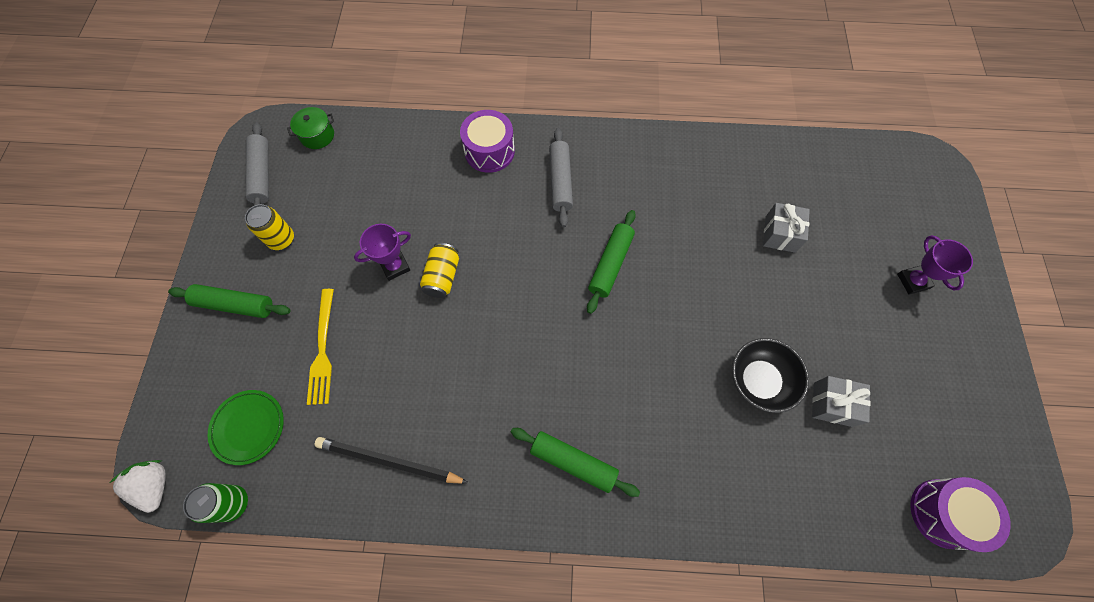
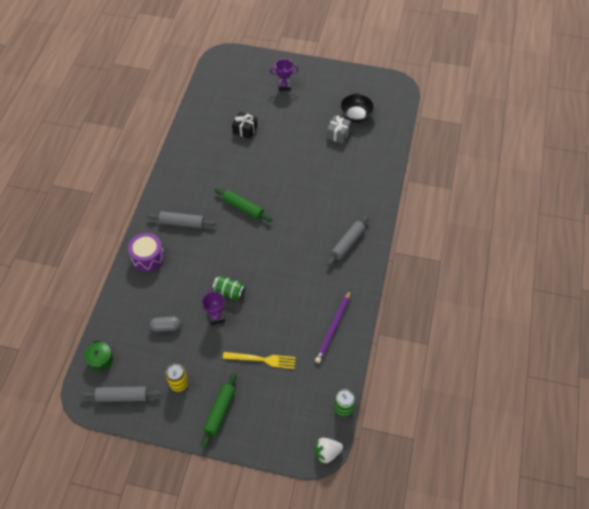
camera: 80 degrees left, 10 degrees down
green plate [208,390,284,465] -> none
black pencil [315,437,469,484] -> purple pencil [315,290,351,363]
yellow can [420,243,459,298] -> green can [212,276,246,300]
green rolling pin [511,428,640,497] -> grey rolling pin [327,216,369,266]
black bowl [732,338,809,413] -> black bowl moved to [339,93,375,123]
grey gift [763,203,810,253] -> black gift [232,111,257,139]
purple drum [910,477,1011,552] -> none
none -> grey capsule [150,316,181,332]

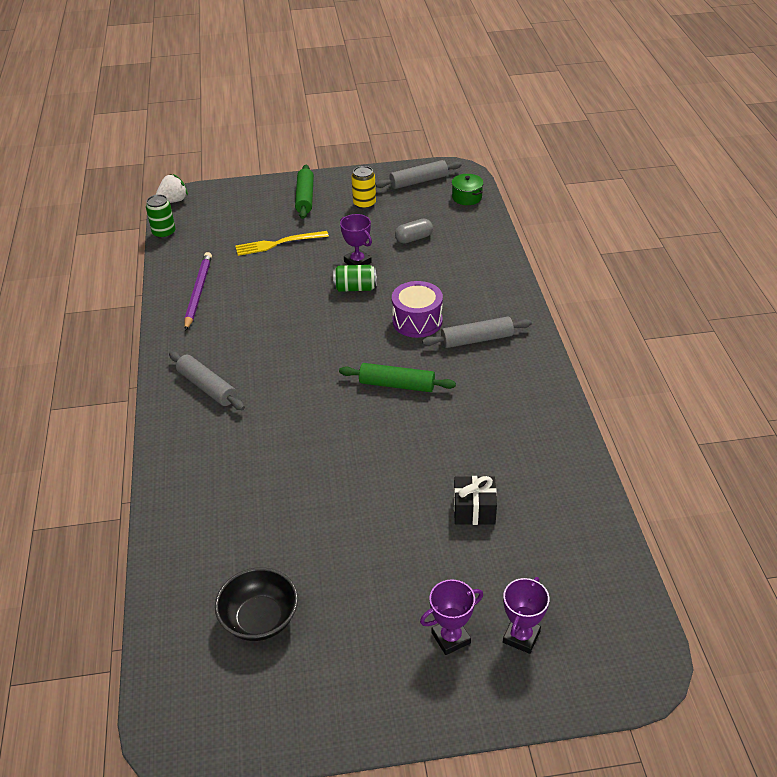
camera: 160 degrees right, 15 degrees down
purple drum [128,233,165,272] -> purple drum moved to [392,281,443,338]
grey gift [327,115,351,144] -> none
grey rolling pin [327,216,369,266] -> grey rolling pin turned 60 degrees counterclockwise [169,351,245,410]
none -> purple trophy [503,577,549,654]

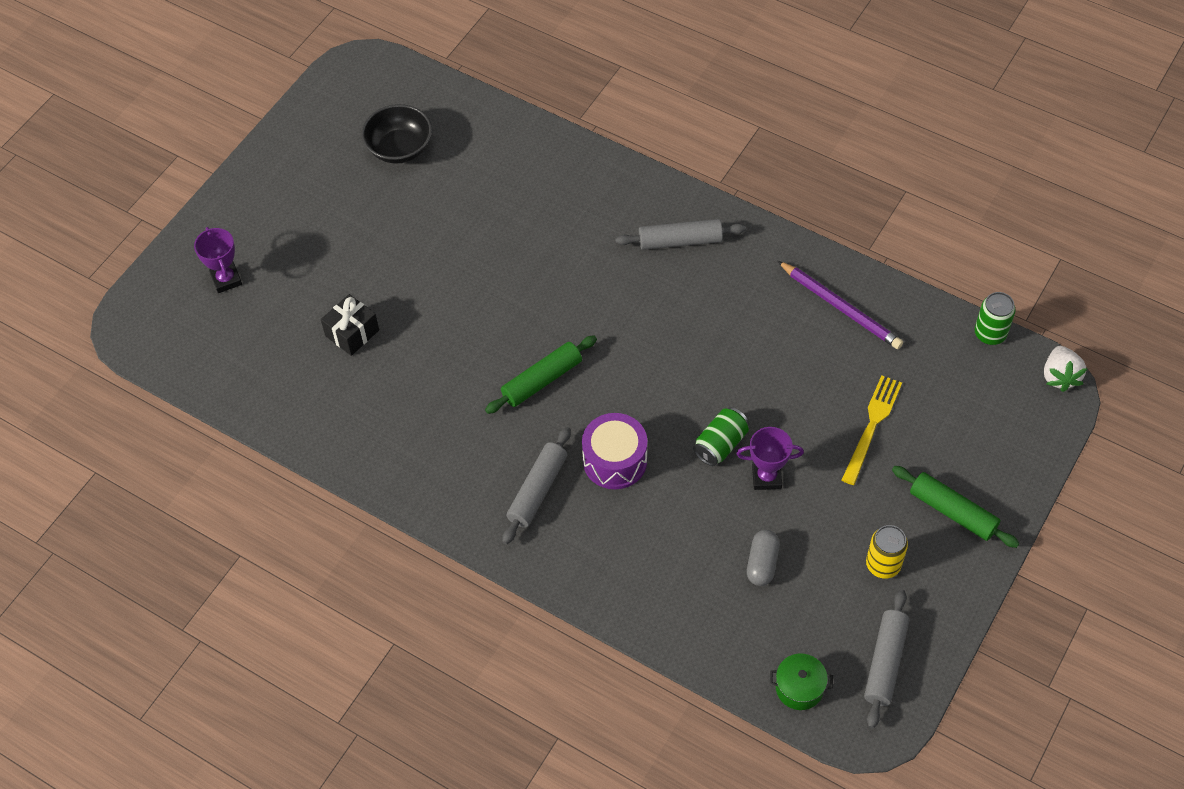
camera: 130 degrees right, 15 degrees up
purple trophy [420,579,483,655] -> none

